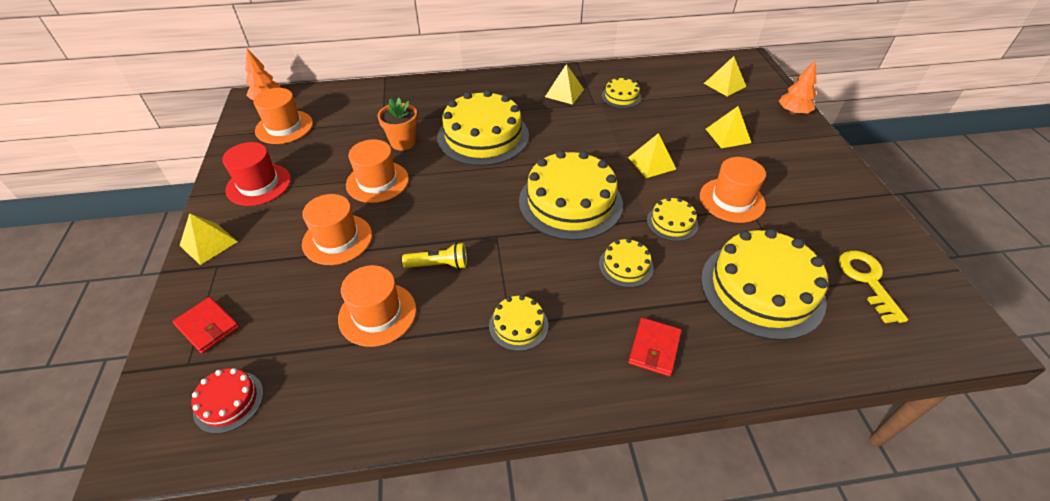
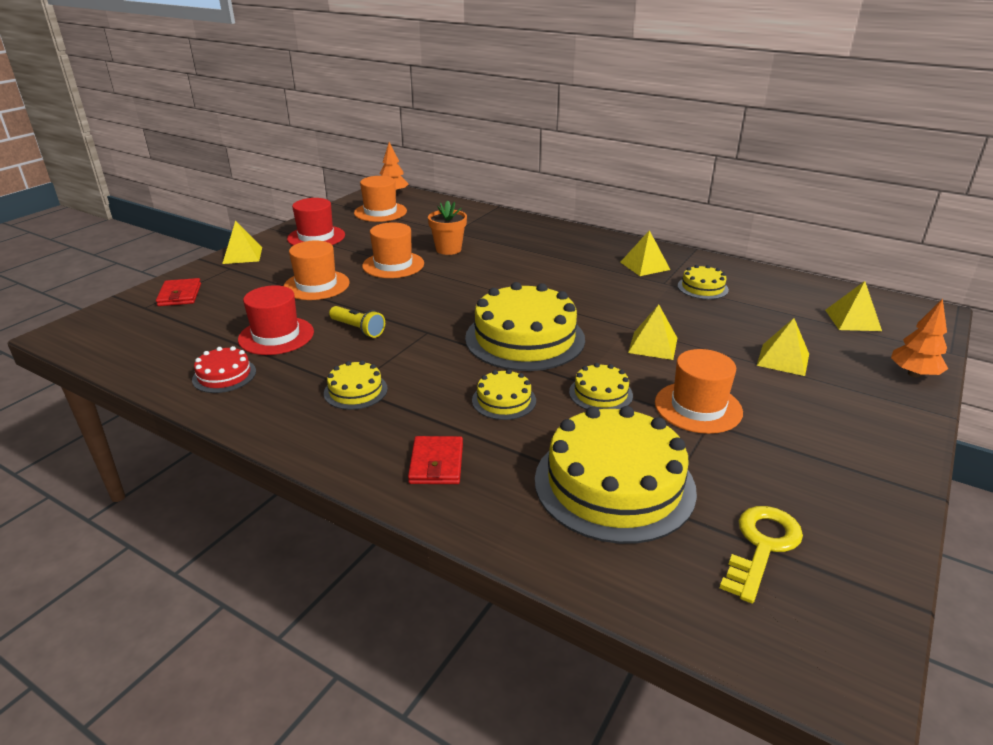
camera: 40 degrees right, 15 degrees down
red cake [191,368,264,434] -> red cake moved to [192,346,256,393]
orange hat [338,265,416,347] -> red hat [238,285,314,355]
yellow cake [437,90,529,166] -> none
red wallet [628,318,682,377] -> red wallet turned 60 degrees counterclockwise [408,436,463,484]

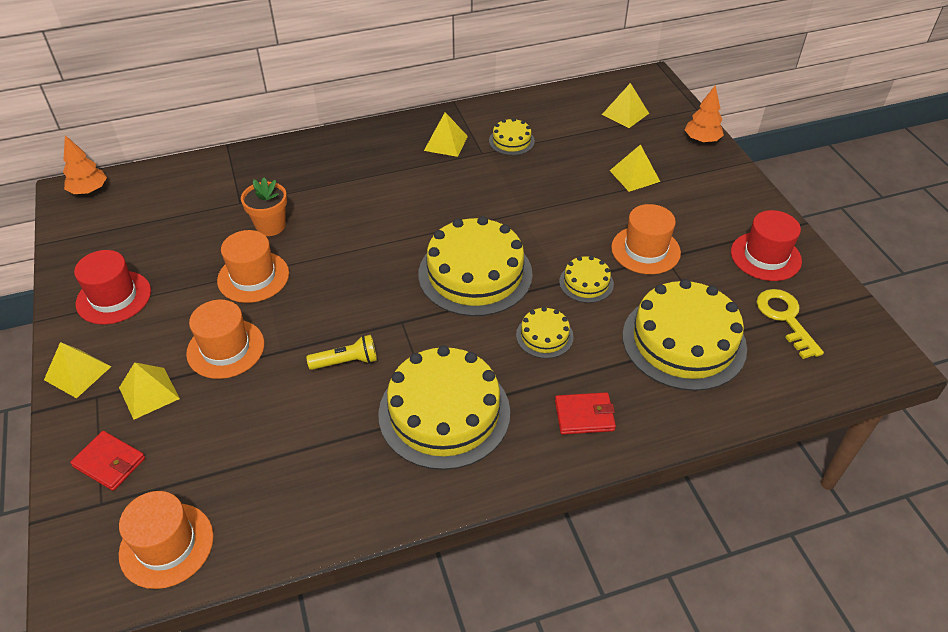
camera: 50 degrees left, 15 degrees up
red cake [192,346,256,393] -> none
red hat [238,285,314,355] -> red hat moved to [731,210,802,281]
yellow cake [324,360,388,410] -> yellow cake [378,345,510,470], size x2.12
orange hat [354,176,407,222] -> orange hat moved to [119,491,214,589]
red wallet [408,436,463,484] -> red wallet turned 45 degrees counterclockwise [555,392,616,435]
yellow pyramid [628,305,677,360] -> yellow pyramid moved to [119,362,180,420]

